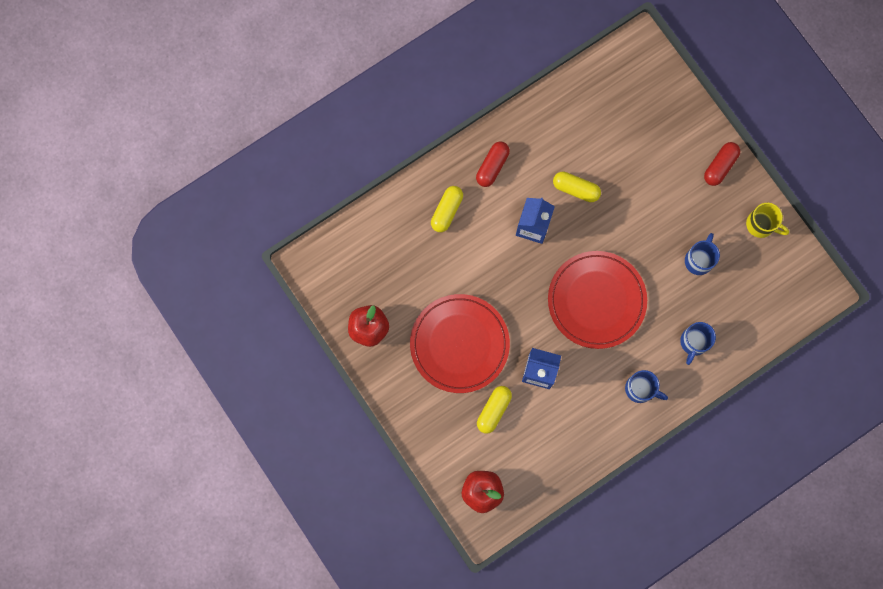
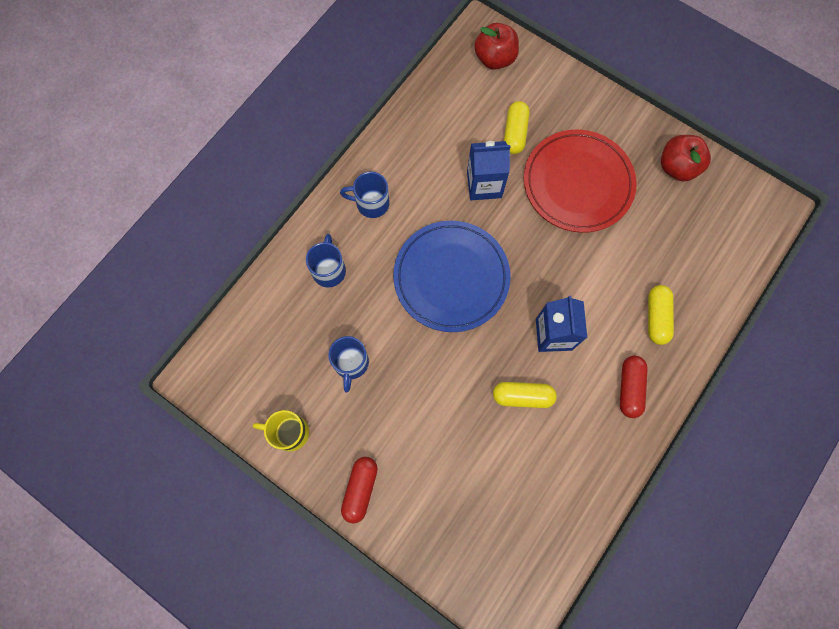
camera: 160 degrees right, 5 degrees down
red plate [548,251,647,349] -> blue plate [393,221,511,332]

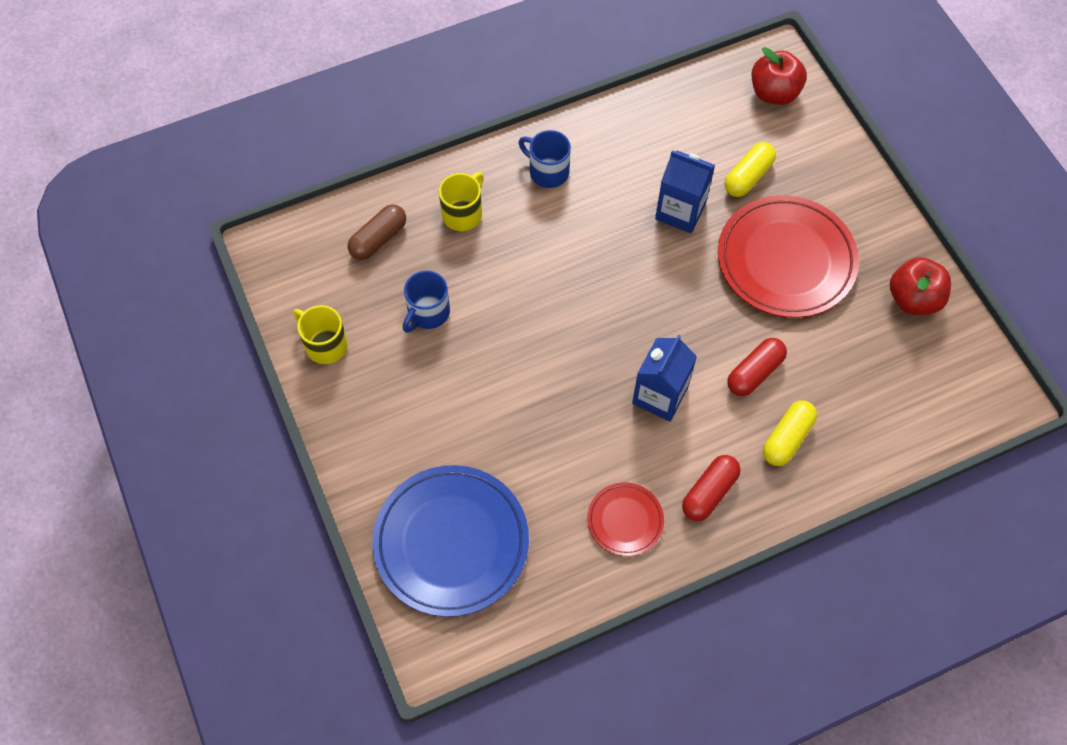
camera: 30 degrees right, 10 degrees down
blue mug [306,234,346,288] -> yellow mug [439,172,484,231]
red capsule [341,457,378,523] -> red capsule moved to [727,338,787,396]
blue plate [393,221,511,332] -> blue plate moved to [372,465,529,617]
yellow capsule [493,382,557,408] -> none
none -> brown capsule [348,205,406,260]
none -> red plate [587,482,664,556]

